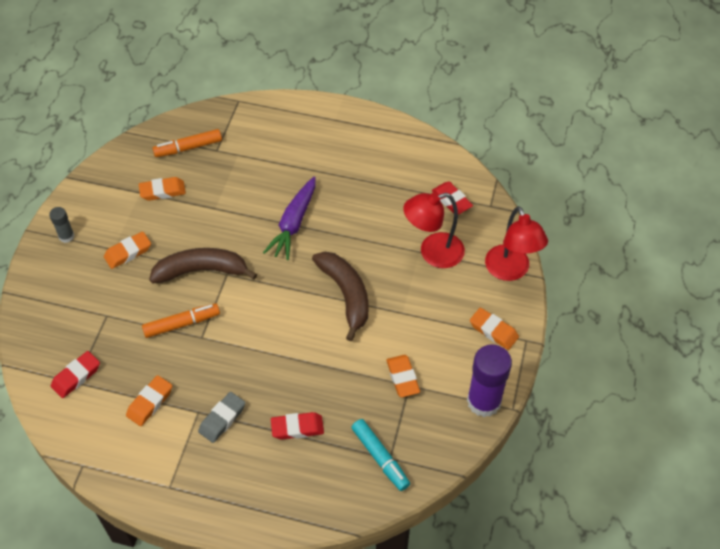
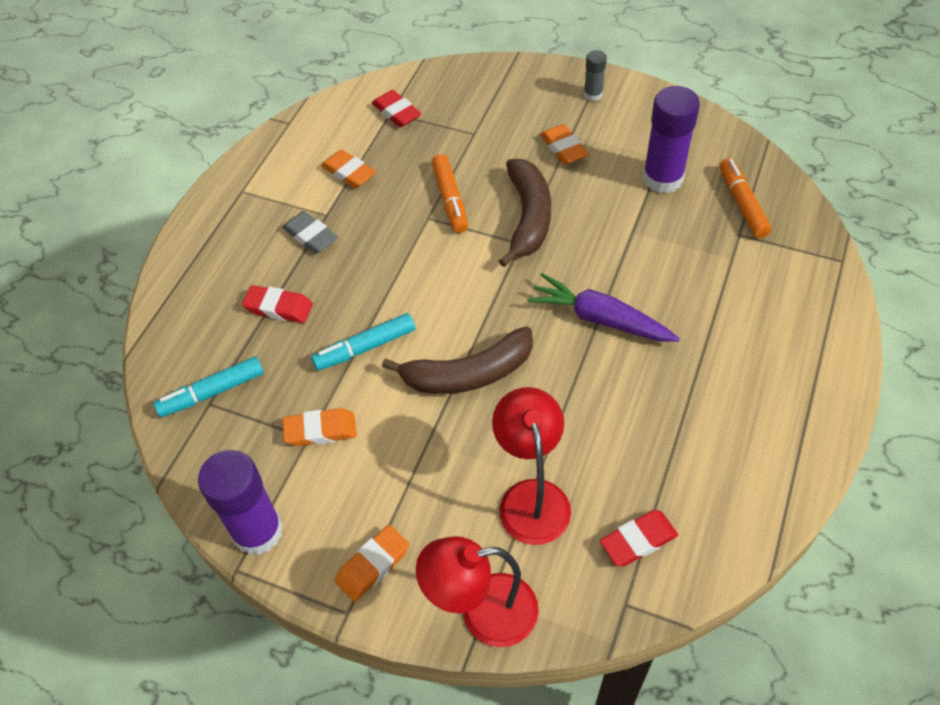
camera: 100 degrees right, 0 degrees up
orange eraser [139,177,186,201] -> purple glue stick [643,86,700,193]
red eraser [271,412,324,440] -> red eraser turned 75 degrees counterclockwise [242,285,313,323]
none -> turquoise marker [311,313,415,371]

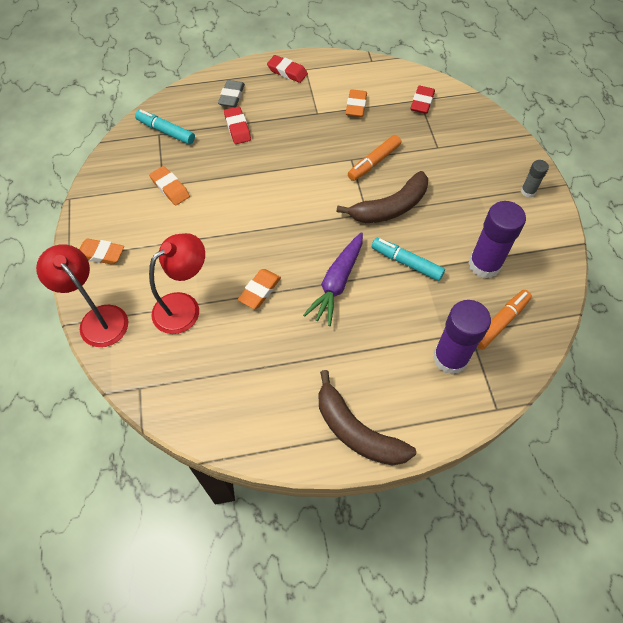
camera: 55 degrees right, 5 degrees up
purple glue stick [198,450,283,555] -> purple glue stick moved to [433,300,491,374]
grey eraser [282,211,338,254] -> grey eraser moved to [218,80,245,107]
turquoise marker [311,313,415,371] -> turquoise marker moved to [372,238,445,281]
brown banana [382,327,533,394] -> brown banana moved to [319,370,416,466]
purple carrot [527,273,680,342] -> purple carrot turned 150 degrees counterclockwise [303,232,363,326]
orange eraser [540,124,589,165] -> orange eraser moved to [238,269,281,309]
red eraser [600,510,678,566] -> red eraser moved to [267,55,308,83]

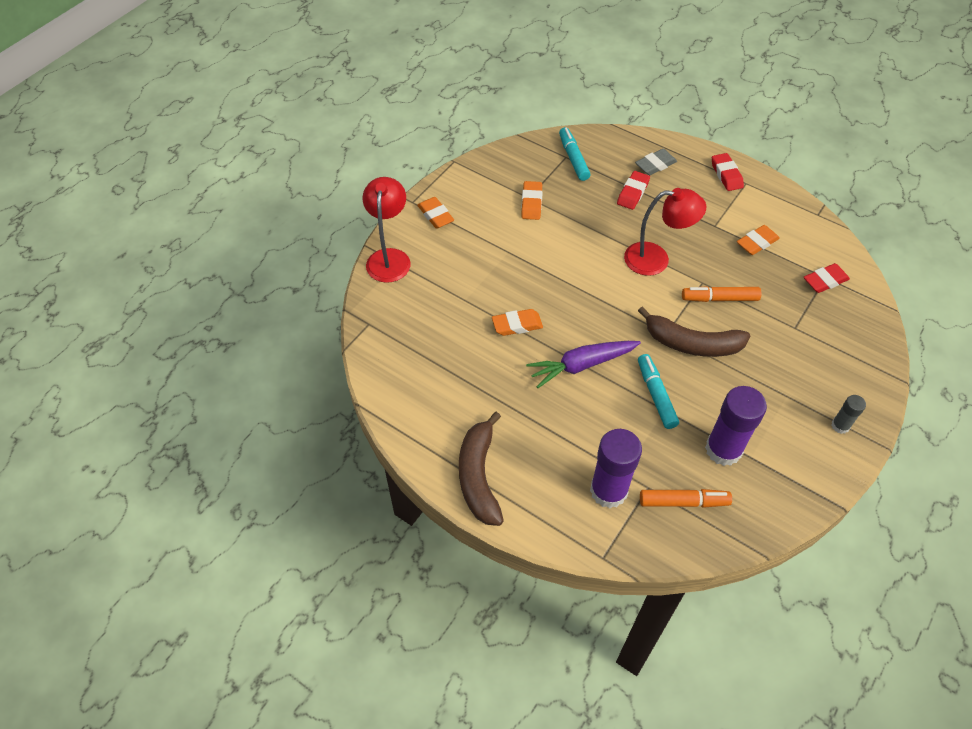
camera: 45 degrees right, 5 degrees down
red lamp [149,233,205,334] -> red lamp moved to [624,188,706,276]

